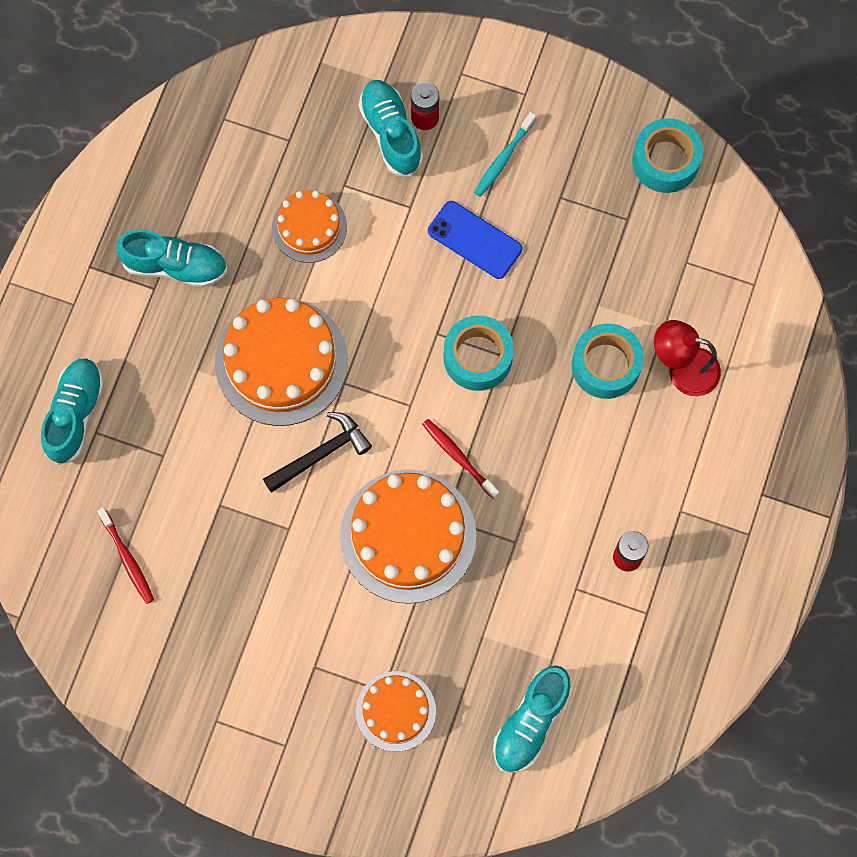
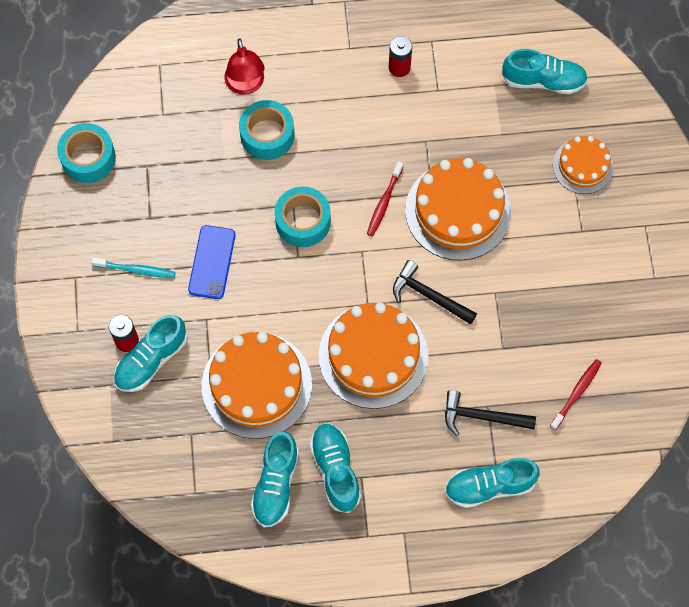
camera: 115 degrees left, 5 degrees down
orange cake [272,190,347,263] -> orange cake [202,332,312,439], size x1.73
none -> turquoise shoe [251,431,299,527]
none -> black hammer [445,390,536,436]

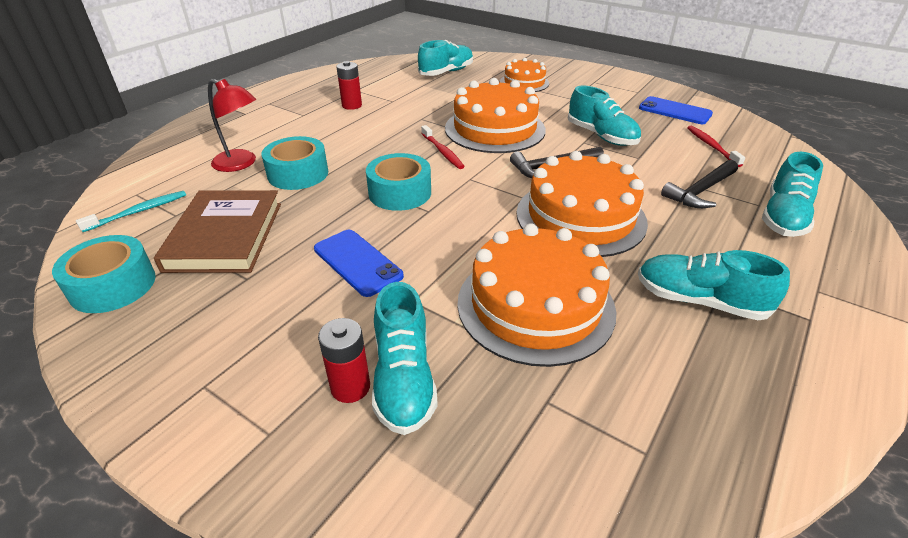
camera: 50 degrees left, 30 degrees down
turquoise toothbrush [91,258,176,278] -> turquoise toothbrush moved to [76,191,186,232]
turquoise shoe [251,431,299,527] -> turquoise shoe moved to [567,86,641,146]
none -> brown book [154,190,281,273]
none -> blue phone [639,96,713,124]

